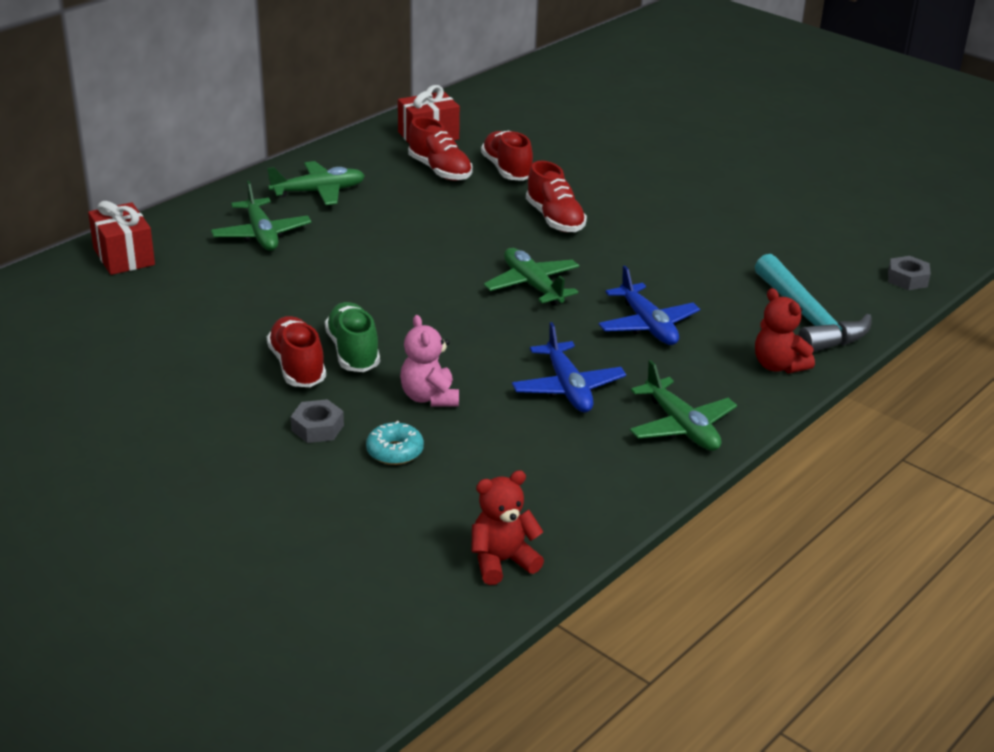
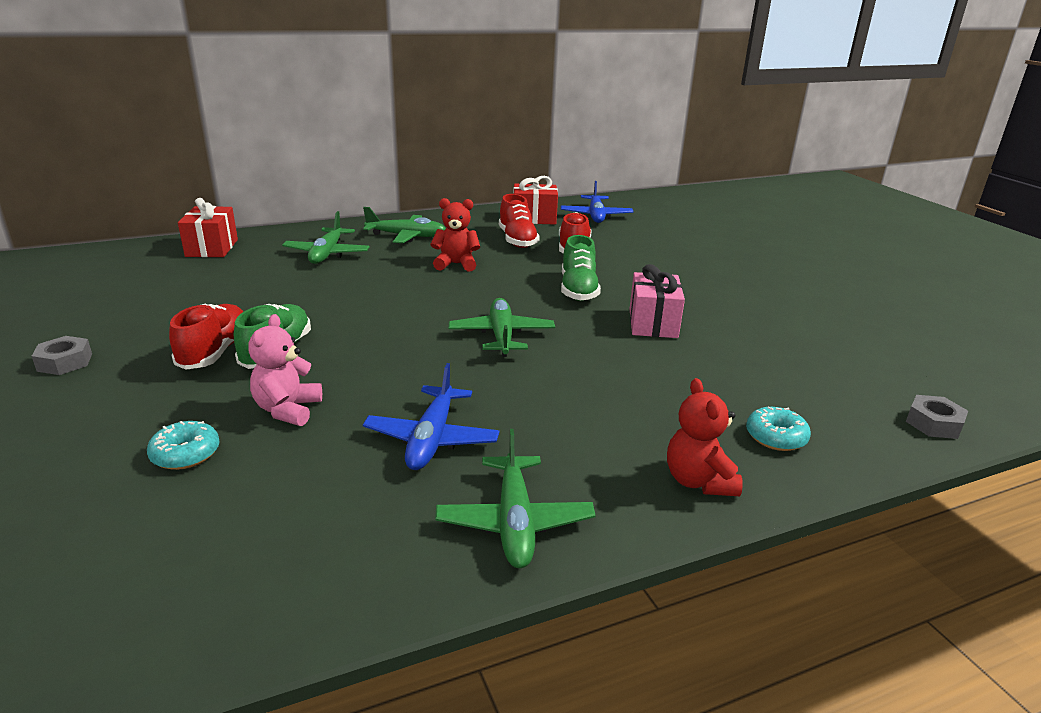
camera: 25 degrees right, 5 degrees down
grey nut [291,399,344,443] -> grey nut moved to [32,336,92,375]
red teddy bear [471,470,544,585] -> red teddy bear moved to [431,198,480,272]
red shoe [526,161,587,232] -> green shoe [561,235,601,301]
blue plane [598,266,700,345] -> blue plane moved to [561,181,634,223]
turquoise hammer [755,254,872,352] -> turquoise donut [746,406,811,451]
none -> pink gift [629,264,685,338]

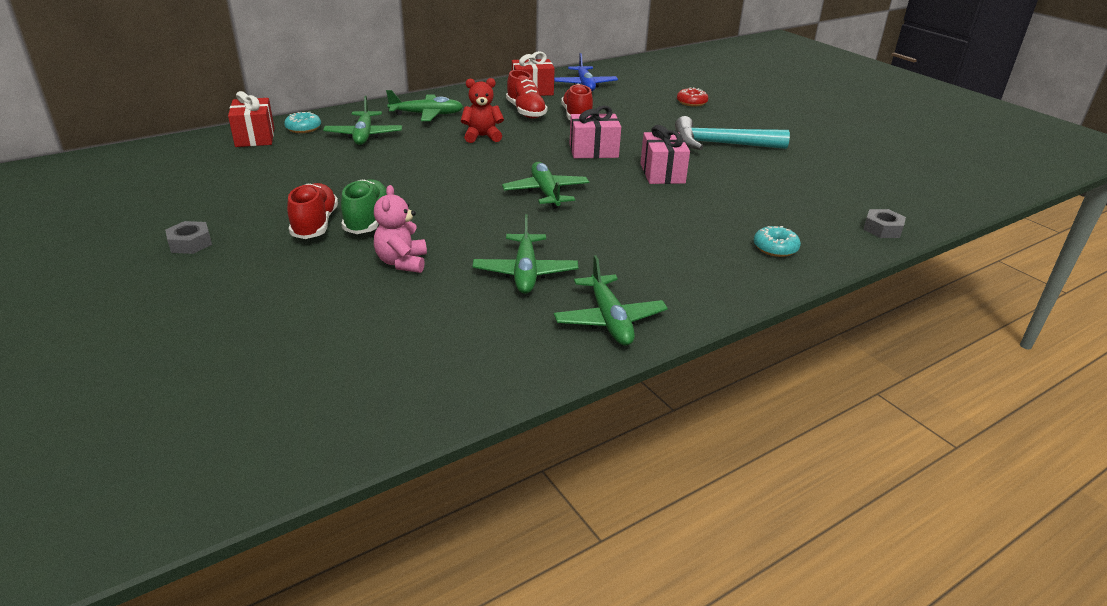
camera: 10 degrees left, 5 degrees up
turquoise donut [147,421,220,470] -> turquoise donut moved to [284,112,321,133]
blue plane [363,363,500,470] -> green plane [472,214,578,294]
green shoe [561,235,601,301] -> pink gift [570,105,621,158]
red teddy bear [667,378,743,496] -> none
none -> turquoise hammer [675,116,790,150]
none -> red donut [677,87,708,107]

